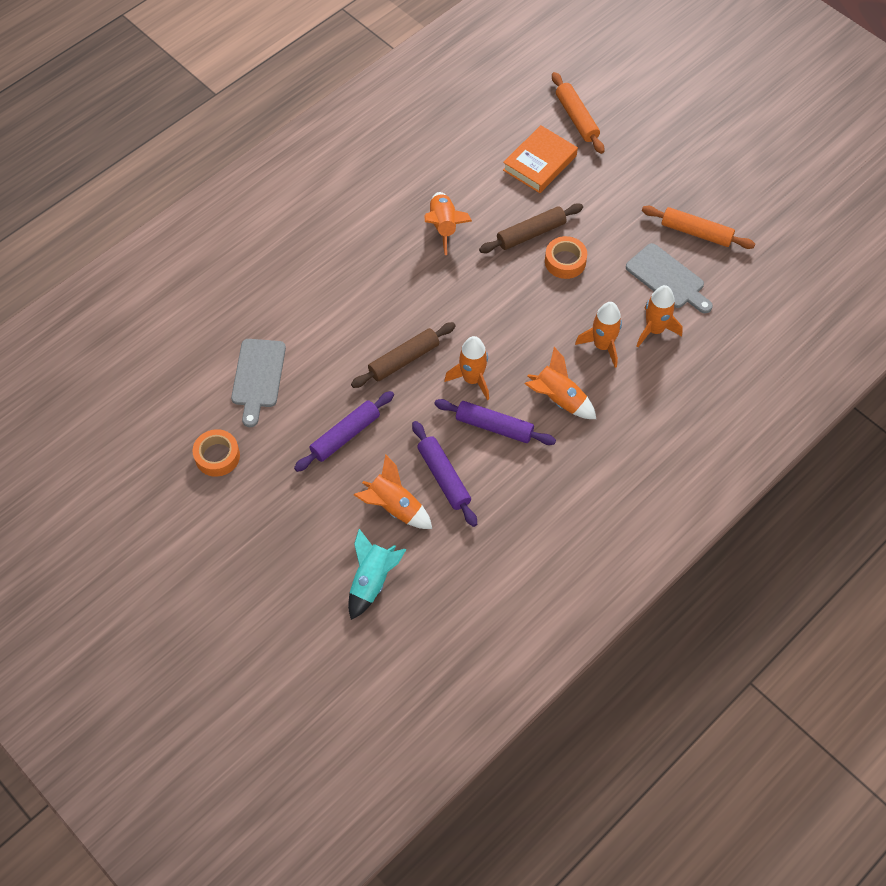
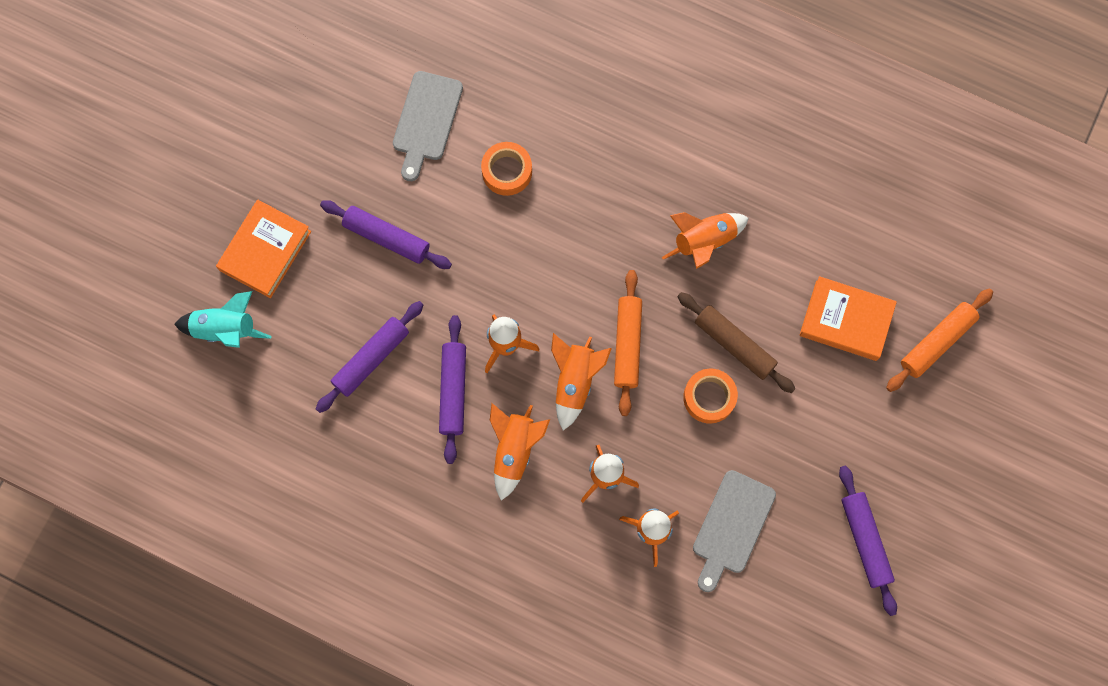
camera: 70 degrees right, 15 degrees up
orange tape [192,429,240,477] -> orange tape moved to [481,142,532,196]
grey cutting board [231,339,286,427] -> grey cutting board turned 60 degrees counterclockwise [393,71,463,181]
brown rolling pin [351,322,456,388] -> none
orange rocket [354,455,432,529] -> orange rocket moved to [551,333,612,430]
orange rolling pin [642,206,755,249] -> orange rolling pin moved to [614,270,642,416]
none -> orange book [216,200,311,298]
none -> purple rolling pin [839,465,897,616]

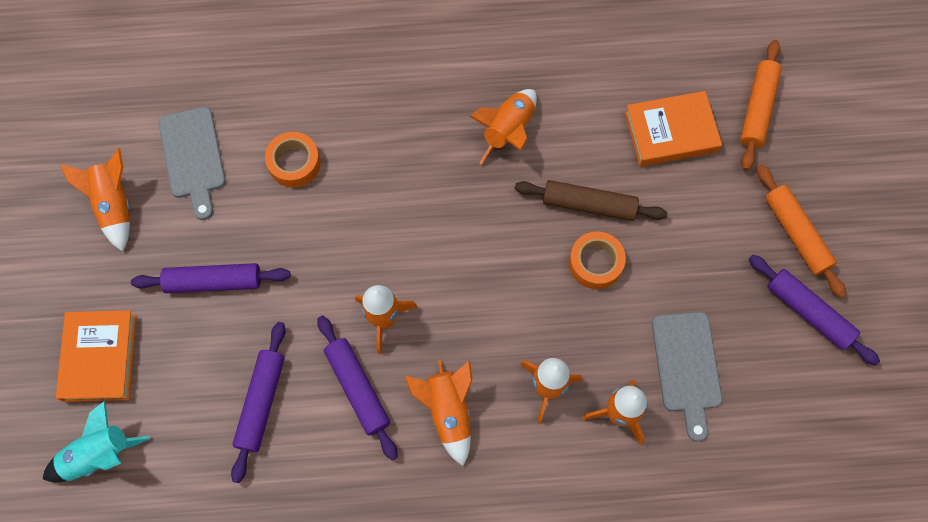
camera: 30 degrees left, 5 degrees down
orange rocket [551,333,612,430] -> orange rocket moved to [60,148,130,252]
orange rolling pin [614,270,642,416] -> orange rolling pin moved to [756,164,846,298]

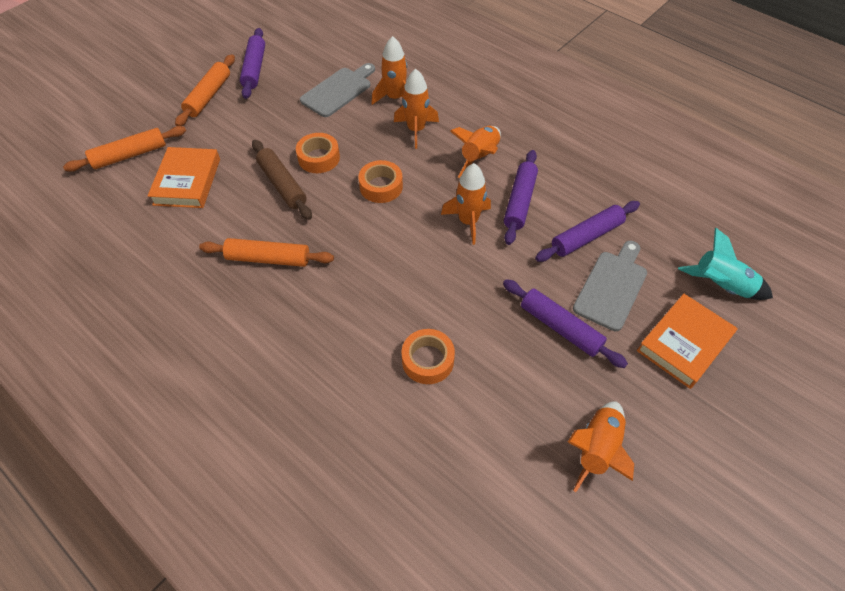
camera: 135 degrees left, 15 degrees down
grey cutting board [158,107,226,220] -> grey cutting board moved to [573,241,647,331]
orange rocket [469,89,537,165] -> orange rolling pin [199,238,334,267]
orange book [625,91,722,166] -> orange book turned 60 degrees clockwise [148,147,220,208]
none -> orange tape [358,160,403,203]

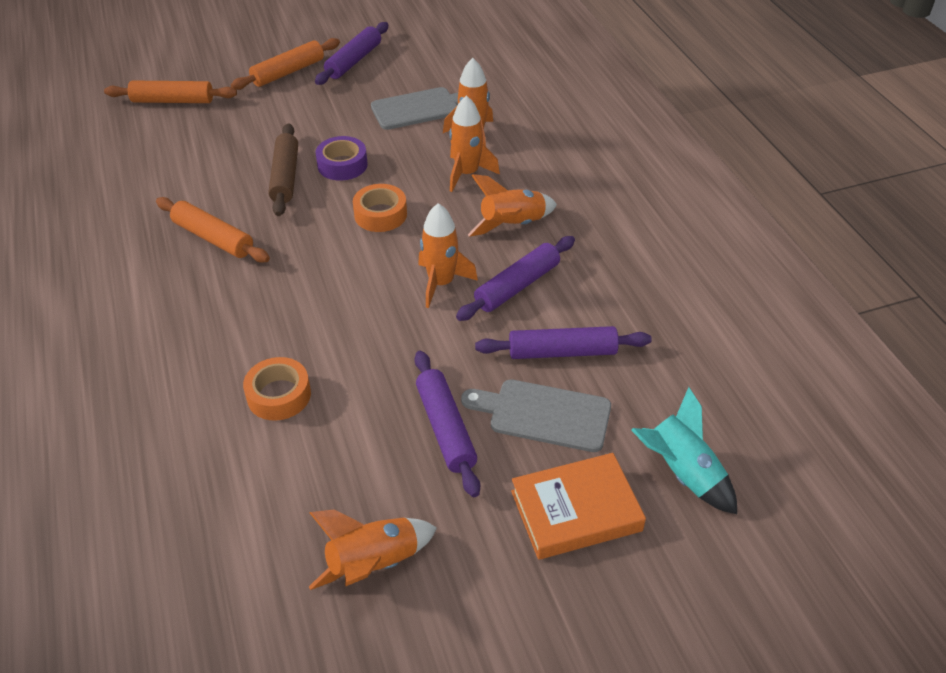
camera: 30 degrees right, 10 degrees down
orange book [148,147,220,208] -> none
orange tape [296,133,340,173] -> purple tape [316,136,368,181]
grey cutting board [573,241,647,331] -> grey cutting board turned 135 degrees counterclockwise [461,379,611,452]

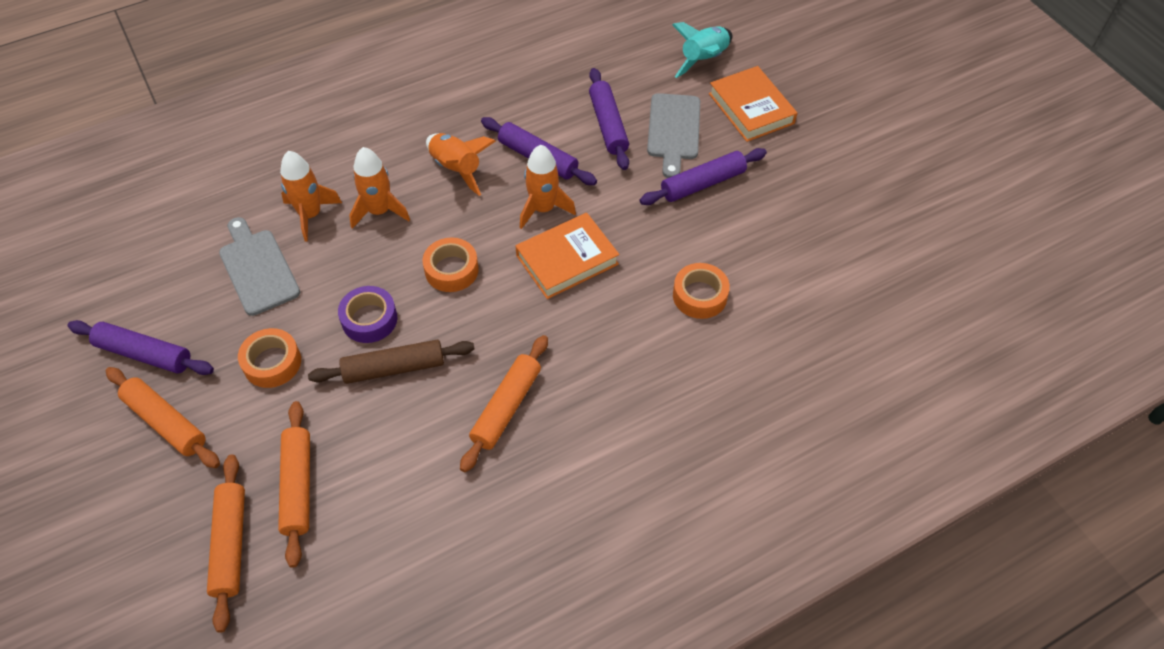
camera: 100 degrees left, 10 degrees up
orange rocket [309,509,437,590] -> none
none -> orange tape [238,328,301,388]
none -> orange rolling pin [278,401,310,568]
none -> orange book [516,213,619,299]

